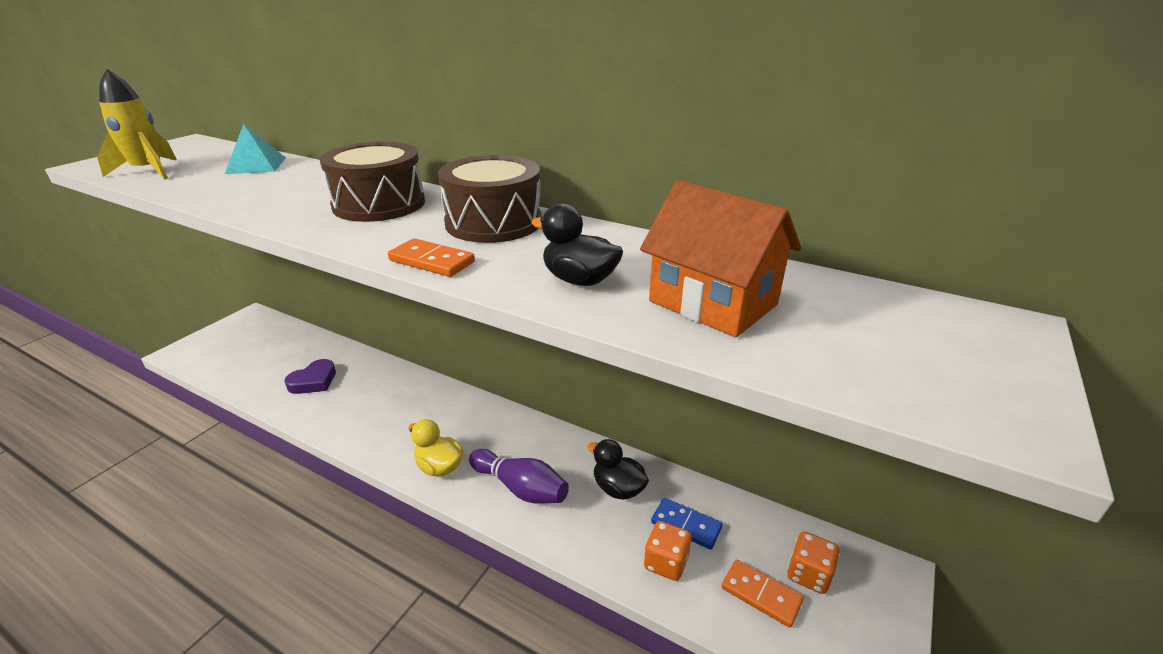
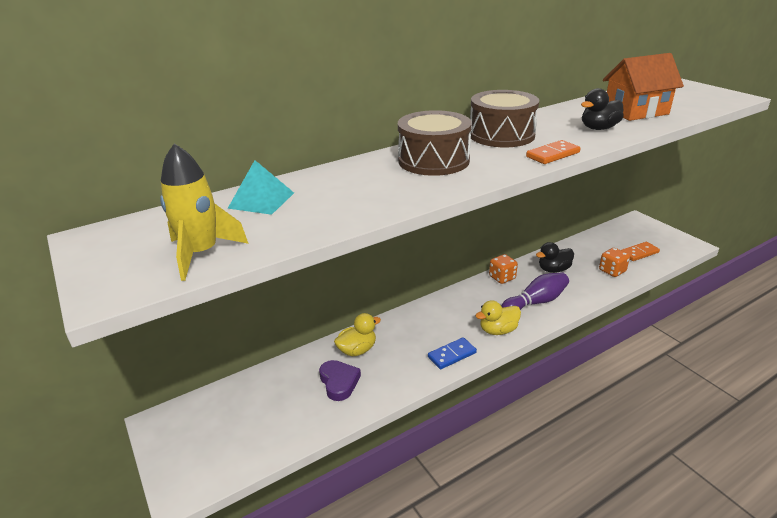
camera: 60 degrees left, 0 degrees up
blue domino [651,498,723,550] -> blue domino moved to [428,337,477,369]
orange dice [787,532,840,594] -> orange dice moved to [489,254,518,284]
none -> yellow duck [334,313,381,356]

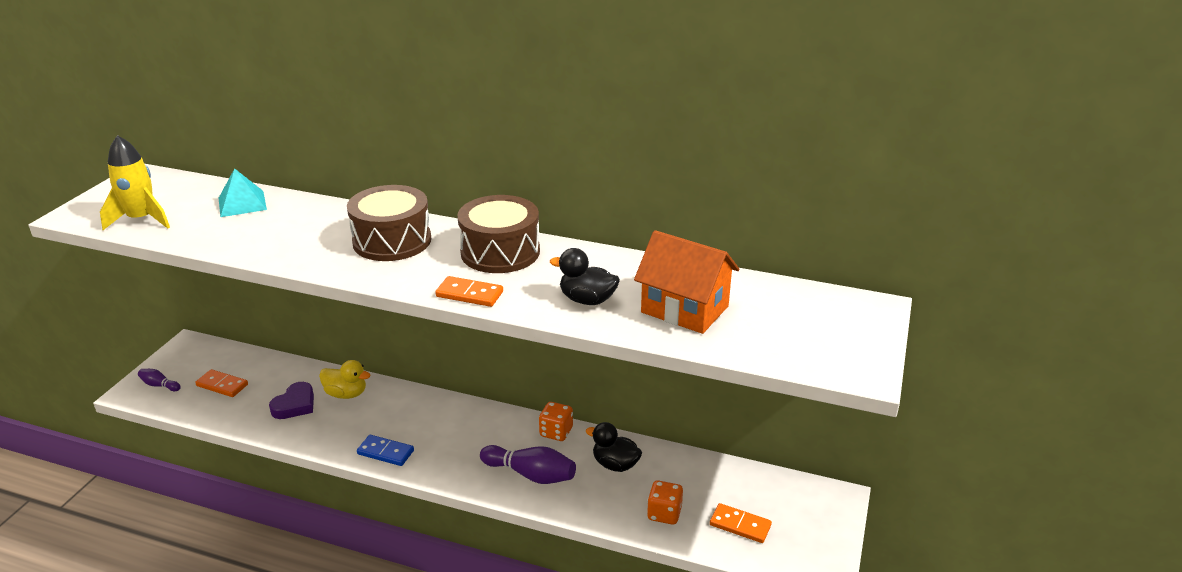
camera: 50 degrees right, 0 degrees up
yellow duck [475,300,521,335] -> none
none -> purple bowling pin [138,369,181,391]
none -> orange domino [195,369,248,397]

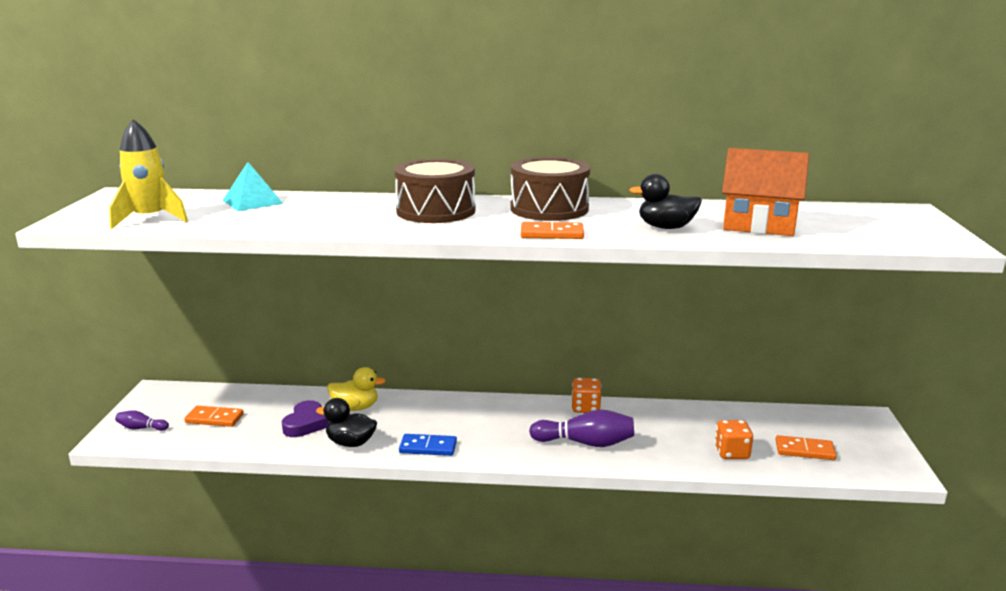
camera: 15 degrees left, 10 degrees down
black duck [586,422,642,472] -> black duck moved to [316,398,377,447]

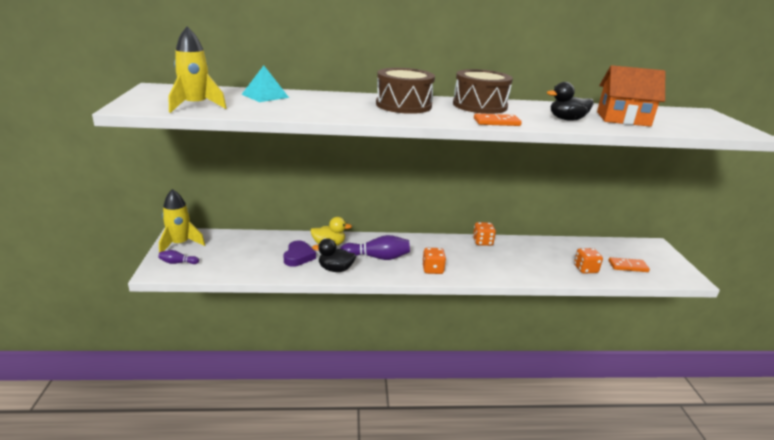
camera: 10 degrees left, 5 degrees up
orange domino [184,406,244,427] -> none
blue domino [399,434,457,456] -> none
purple bowling pin [529,409,634,447] -> purple bowling pin moved to [340,235,410,260]
none -> yellow rocket [159,189,205,253]
none -> orange dice [422,248,446,274]

